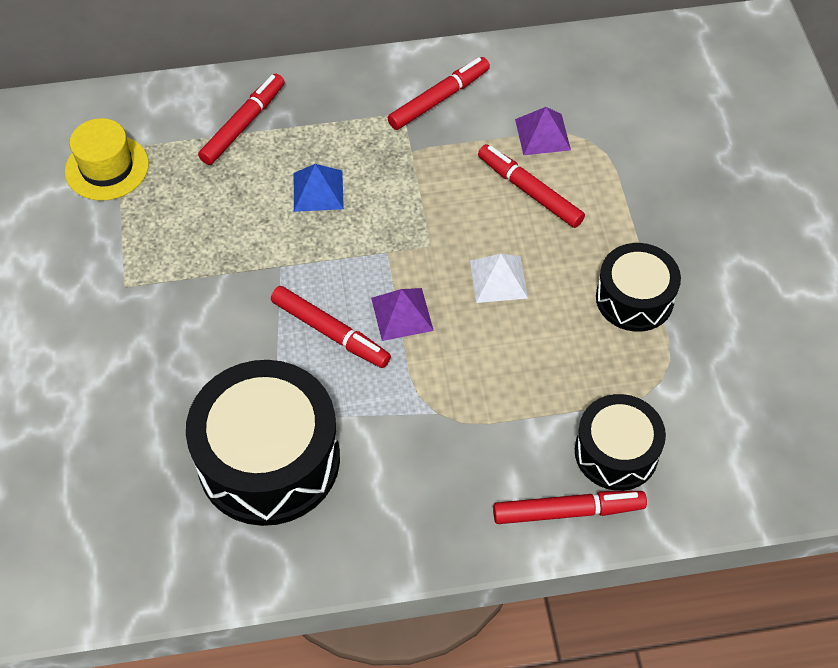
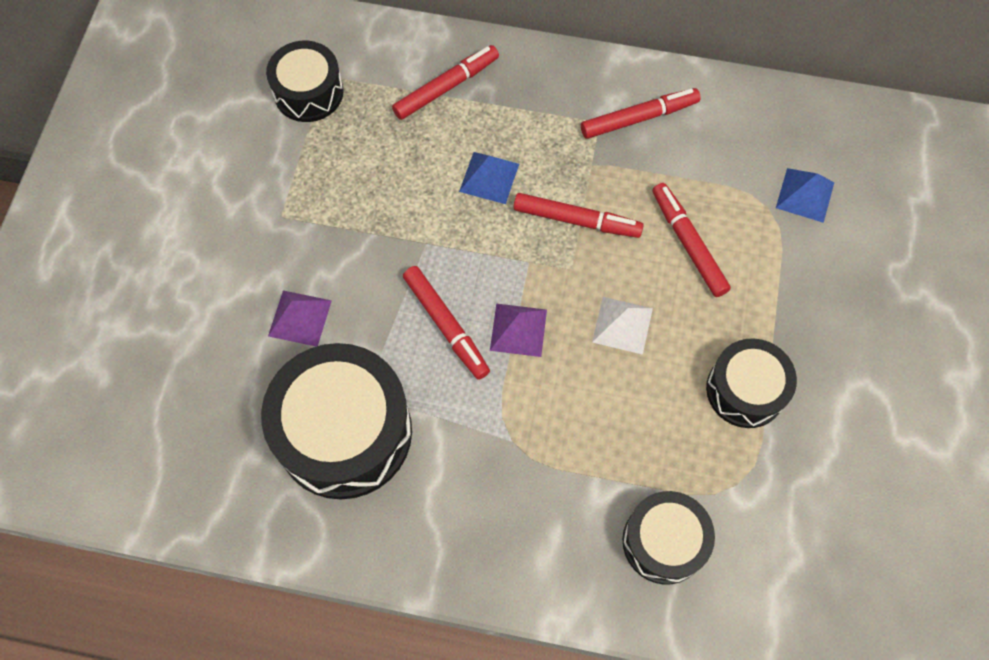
camera: 20 degrees right, 10 degrees up
yellow hat [65,118,149,201] -> black drum [266,41,344,122]
red marker [493,491,647,524] -> red marker moved to [513,193,644,238]
purple pyramid [515,107,571,155] -> purple pyramid moved to [268,290,332,347]
none -> blue pyramid [776,168,834,223]

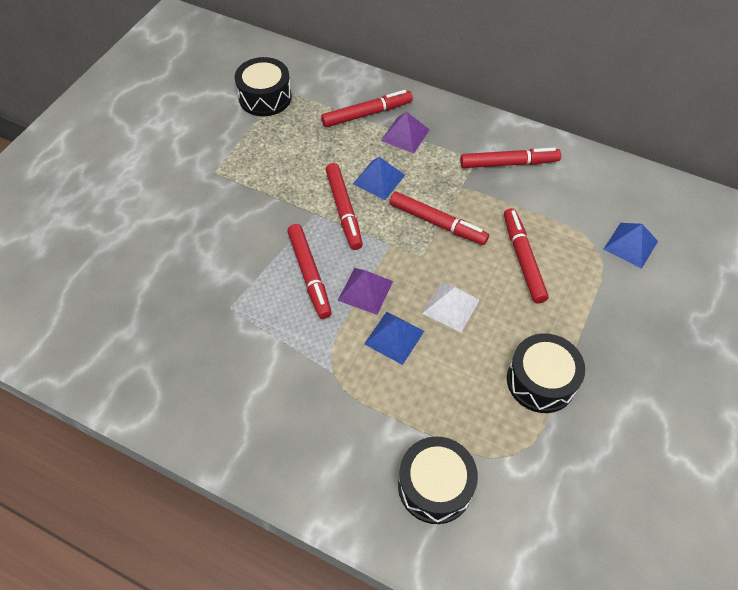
camera: 15 degrees right, 10 degrees down
black drum [261,343,412,499] -> none
purple pyramid [268,290,332,347] -> purple pyramid moved to [381,112,430,153]
none -> red marker [326,163,363,250]
none -> blue pyramid [364,312,424,365]

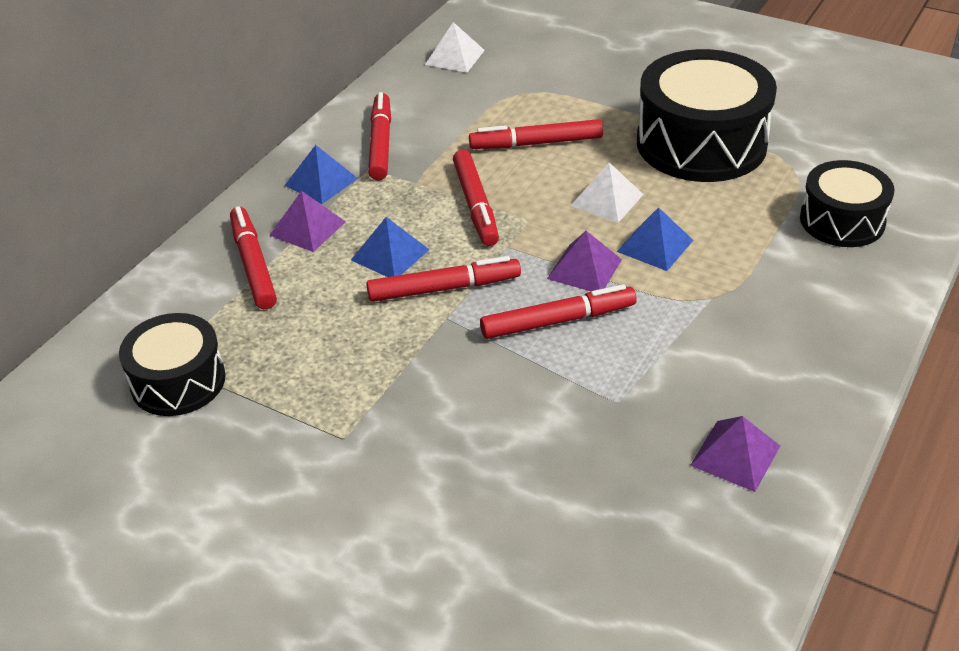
camera: 85 degrees left, 15 degrees down
red marker [390,192,489,245] -> red marker turned 135 degrees clockwise [453,150,499,246]
black drum [507,333,585,413] -> black drum [637,49,777,182], size x1.69
blue pyramid [604,223,658,269] -> blue pyramid moved to [284,145,358,204]
none -> white pyramid [425,22,485,73]
none -> purple pyramid [690,416,780,492]

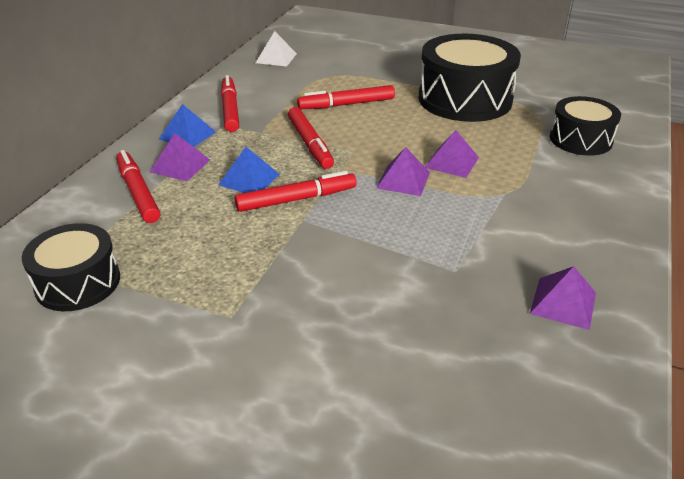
camera: 10 degrees left, 5 degrees down
red marker [480,284,637,339] -> none
white pyramid [571,162,644,223] -> none
blue pyramid [616,207,693,271] -> purple pyramid [425,130,479,178]

